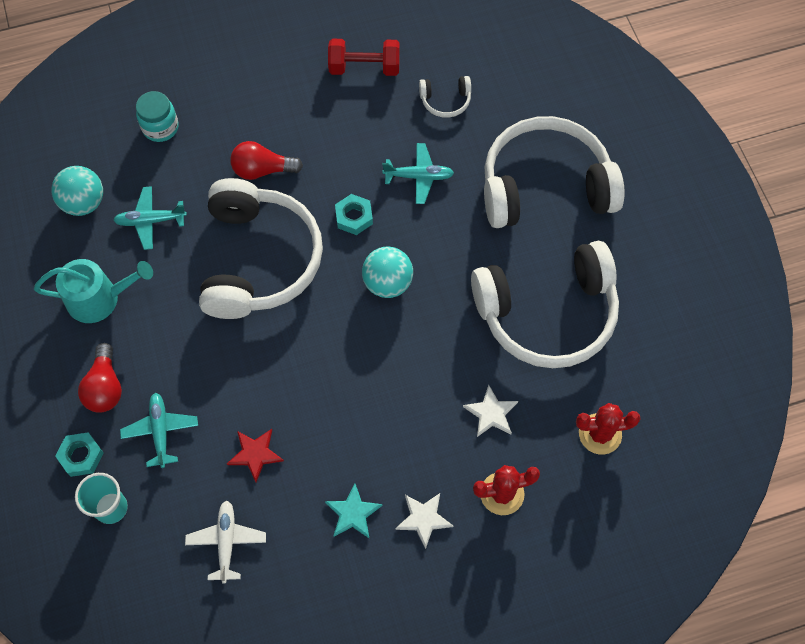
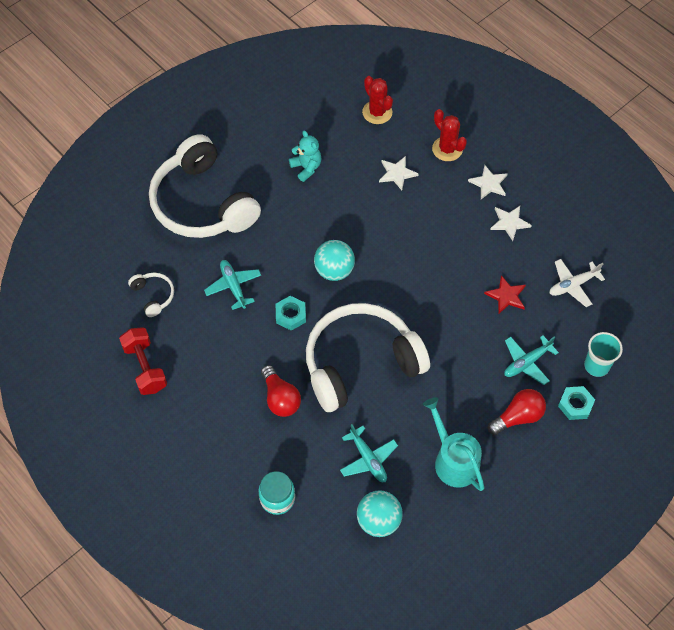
camera: 115 degrees left, 5 degrees down
turquoise star [325,484,383,539] -> white star [490,206,532,241]
white headphones [471,241,619,368] -> turquoise teddy bear [289,131,322,182]

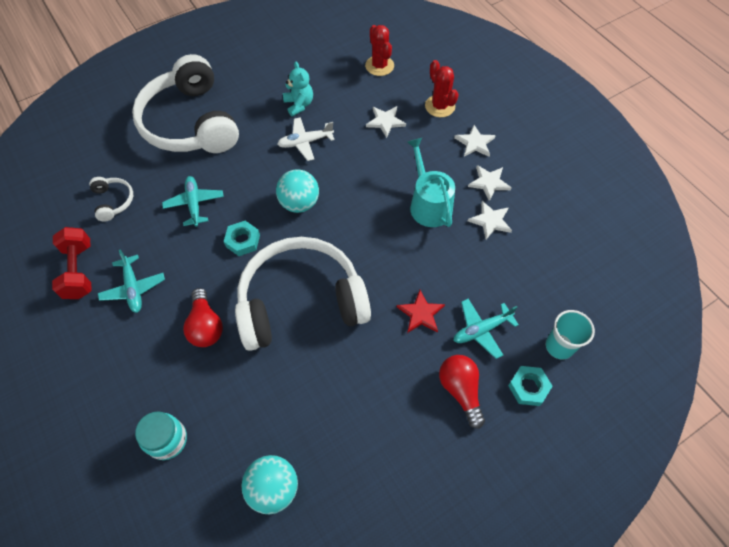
camera: 10 degrees right, 0 degrees up
turquoise plane [340,424,398,482] -> turquoise plane moved to [98,250,165,313]
turquoise watering can [423,397,484,491] -> turquoise watering can moved to [407,138,455,227]
red star [484,275,526,313] -> red star moved to [397,290,445,333]
red light bulb [488,389,546,435] -> red light bulb turned 90 degrees counterclockwise [439,355,485,429]
white plane [550,259,605,307] -> white plane moved to [277,117,335,161]
none -> white star [468,201,512,239]

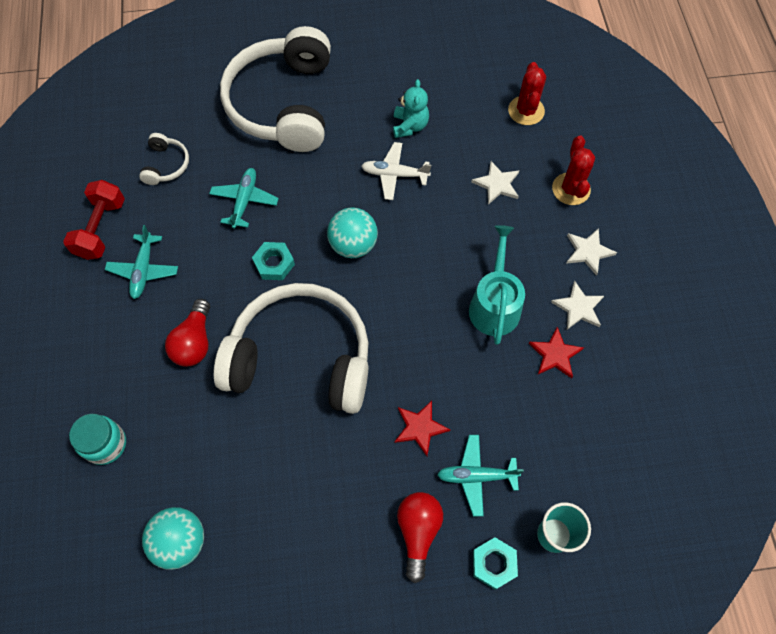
camera: 25 degrees right, 5 degrees up
white star [468,201,512,239] -> red star [528,327,584,378]

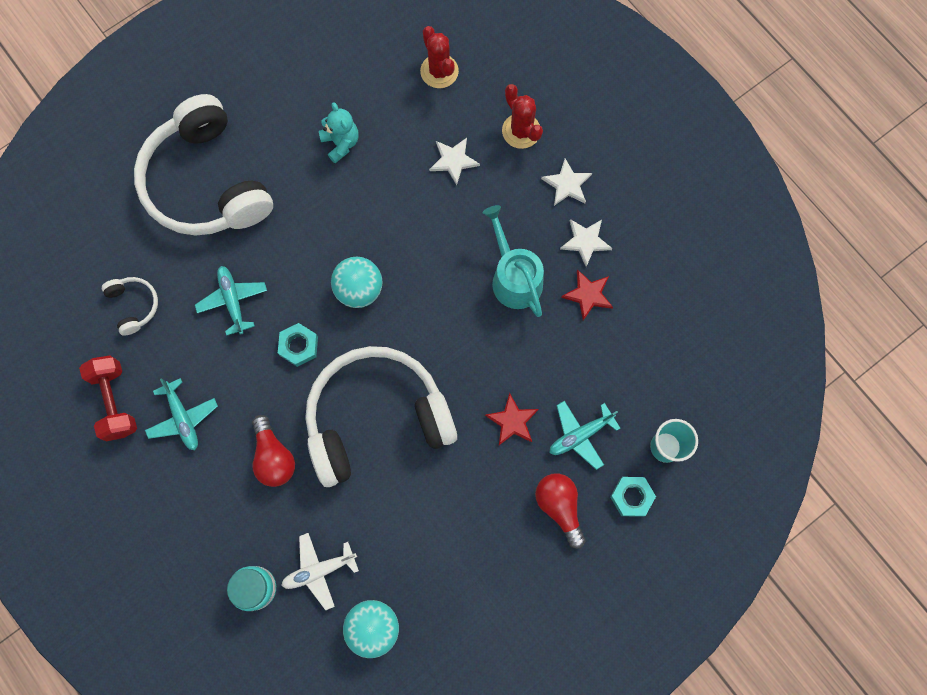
camera: 30 degrees left, 10 degrees up
white plane [361,142,431,200] -> white plane moved to [281,533,359,610]

